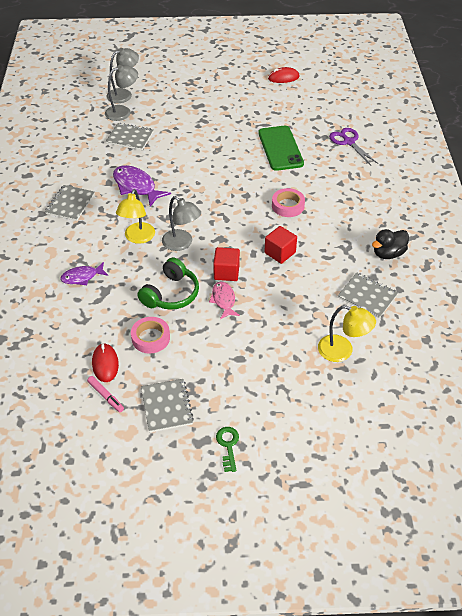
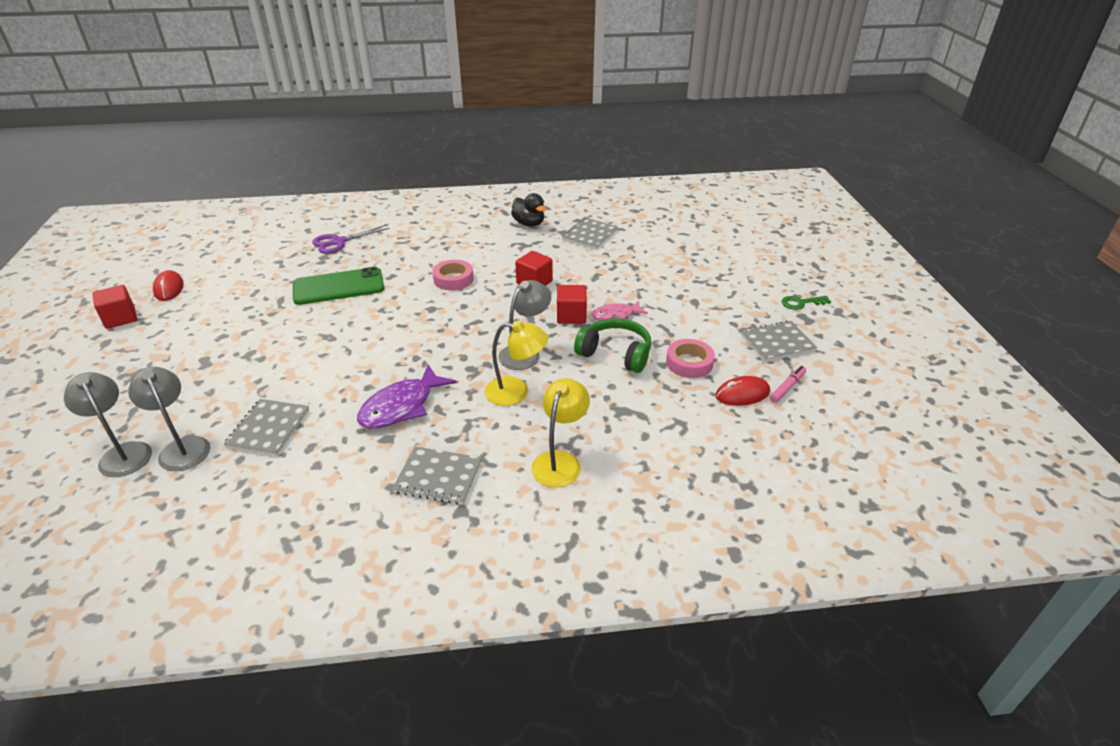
camera: 95 degrees left, 10 degrees down
purple fish [60,262,108,285] -> none
yellow lamp [318,305,376,362] -> yellow lamp moved to [531,378,590,487]
none -> red cube [93,285,137,329]

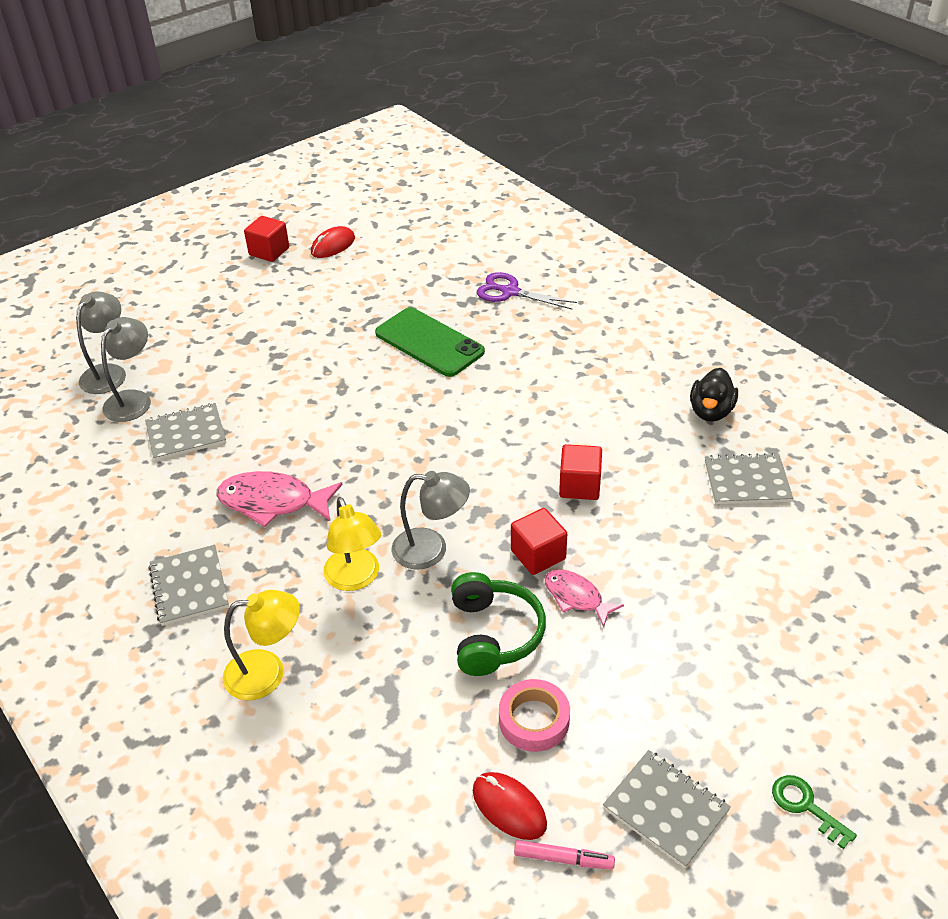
camera: 60 degrees right, 5 degrees up
purple fish [357,365,457,429] -> pink fish [216,471,343,527]
pink tape [432,260,474,290] -> none

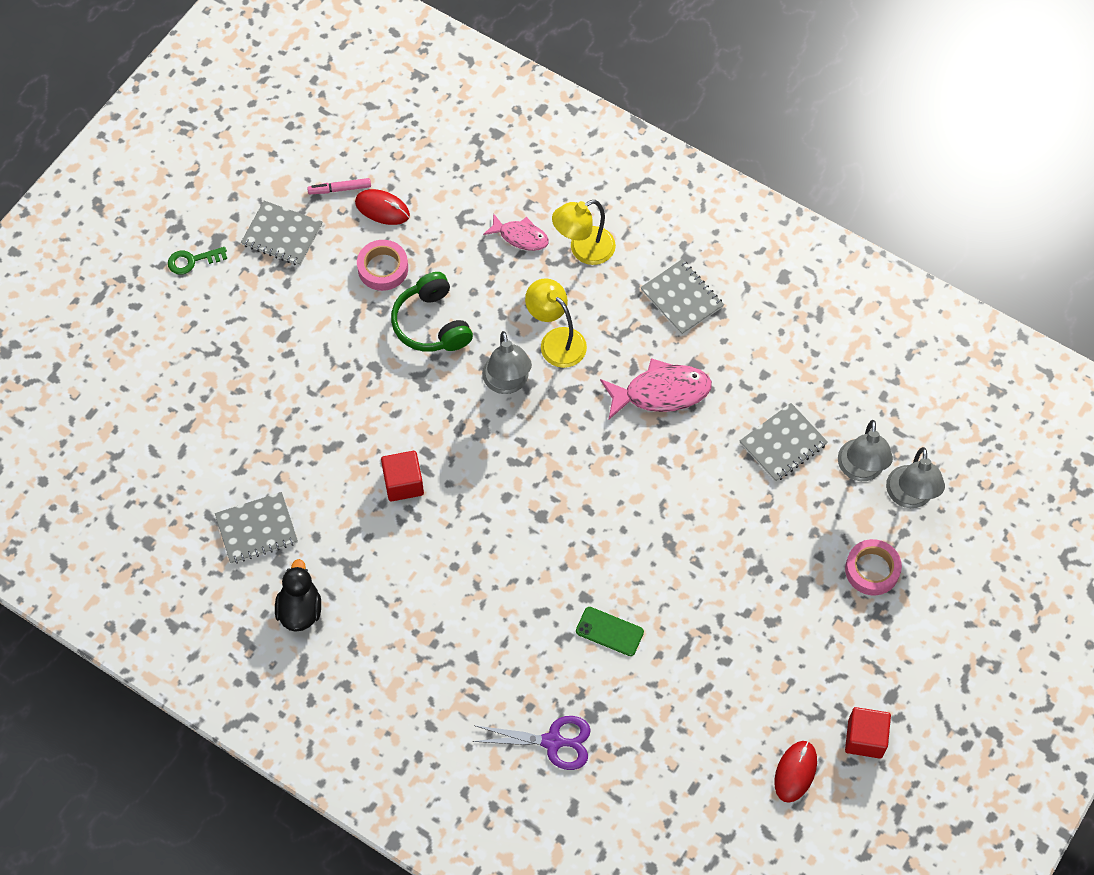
camera: 160 degrees right, 20 degrees up
green phone [375,307,485,377] -> green phone [576,607,644,656], size x0.54
grey lamp [392,471,470,569] -> grey lamp turned 90 degrees counterclockwise [482,331,532,394]
red cube [511,508,567,575] -> none
pink fish [545,569,624,628] -> pink fish moved to [483,213,549,251]
green key [772,775,857,849] -> green key turned 135 degrees clockwise [168,247,227,274]
none -> pink tape [845,539,902,595]

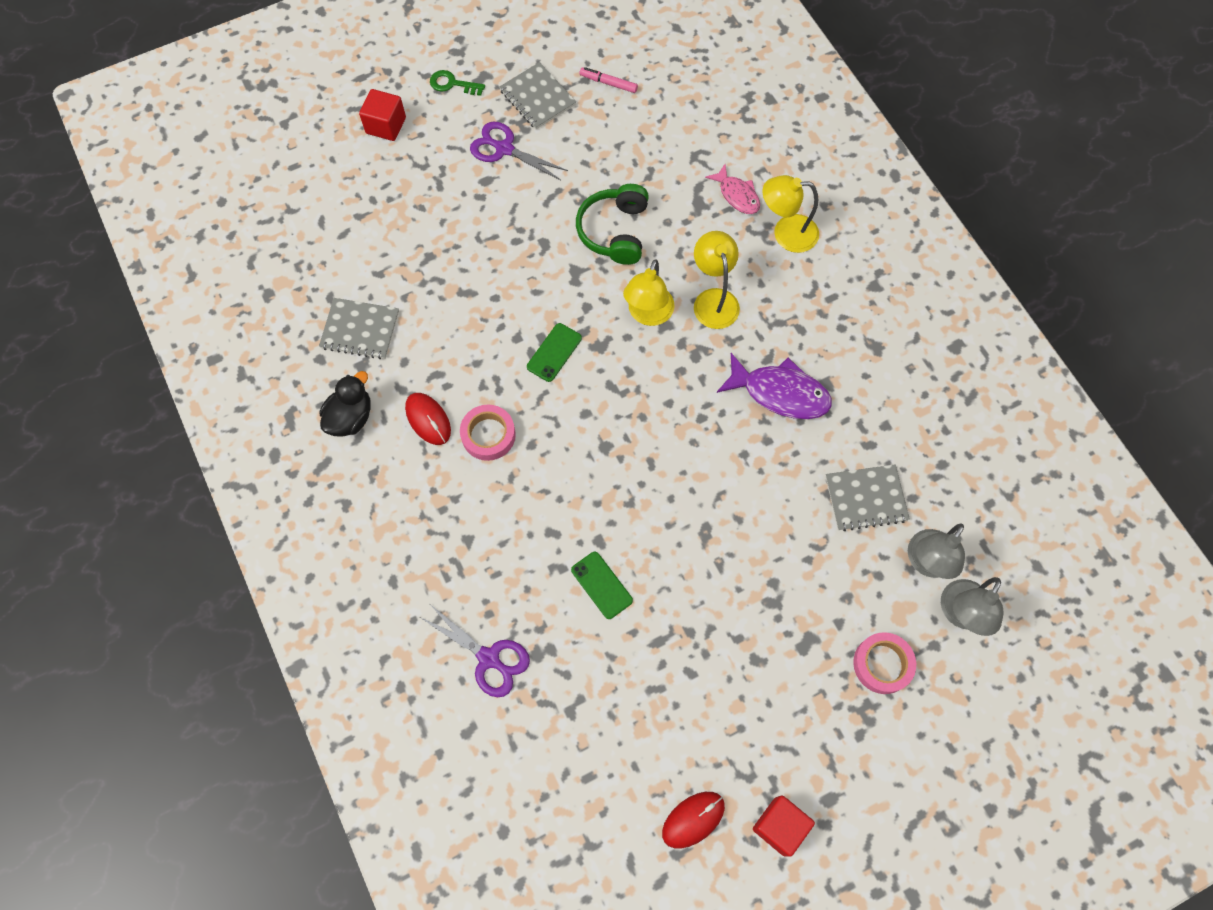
camera: 30 degrees right, 5 degrees up
red mouse [355,189,410,225] -> red mouse moved to [405,393,451,445]
pink tape [357,240,408,291] -> pink tape moved to [460,405,516,461]
red cube [381,451,424,501] -> red cube moved to [359,89,406,141]
grey lamp [482,331,532,394] -> yellow lamp [623,259,675,326]
pink fish [600,358,712,419] -> purple fish [717,353,832,419]
grey notebook [641,259,724,335] -> none
none -> purple scissors [470,122,568,180]
none -> green phone [527,323,582,382]

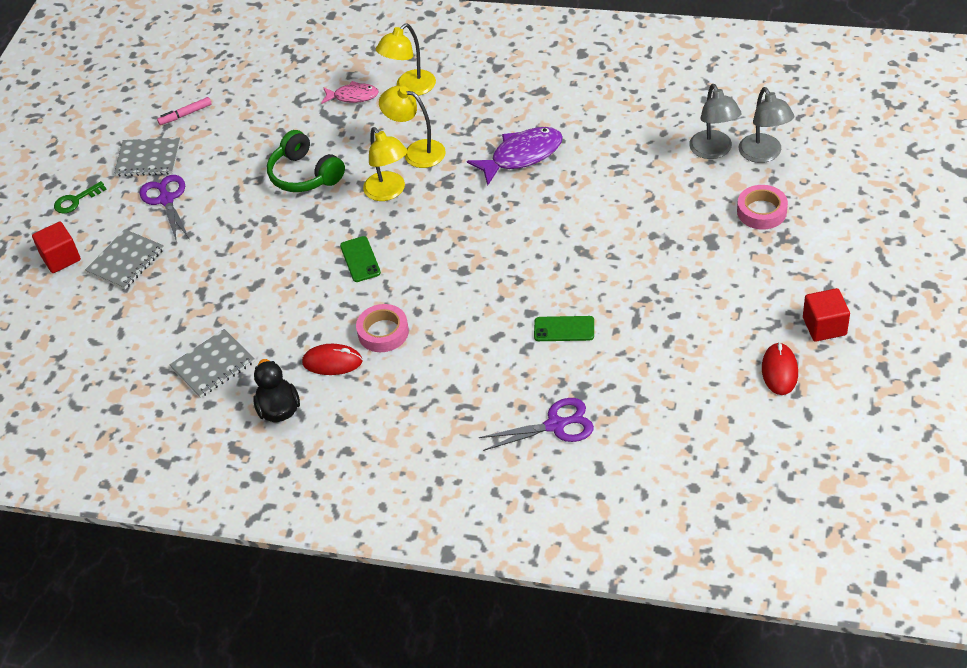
camera: 45 degrees left, 20 degrees down
purple scissors [470,122,568,180] -> purple scissors turned 90 degrees clockwise [140,175,190,240]
grey notebook [826,464,910,531] -> grey notebook moved to [85,229,164,289]

